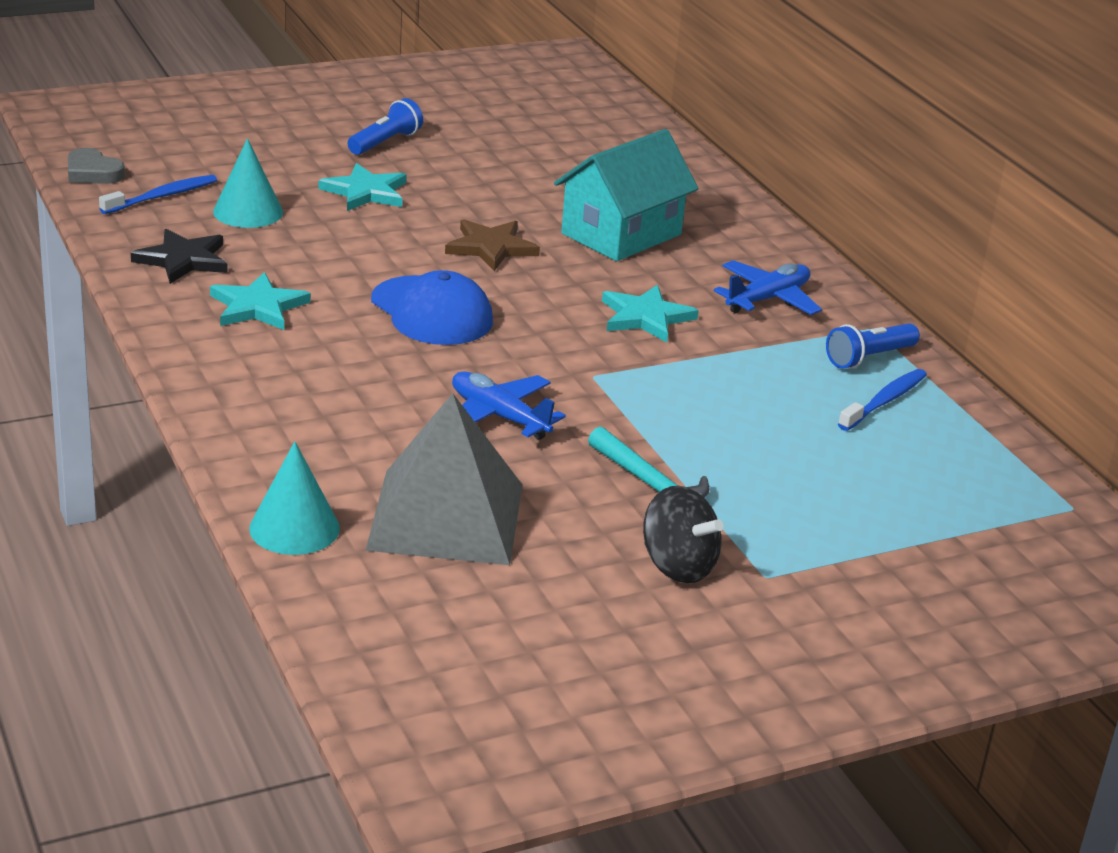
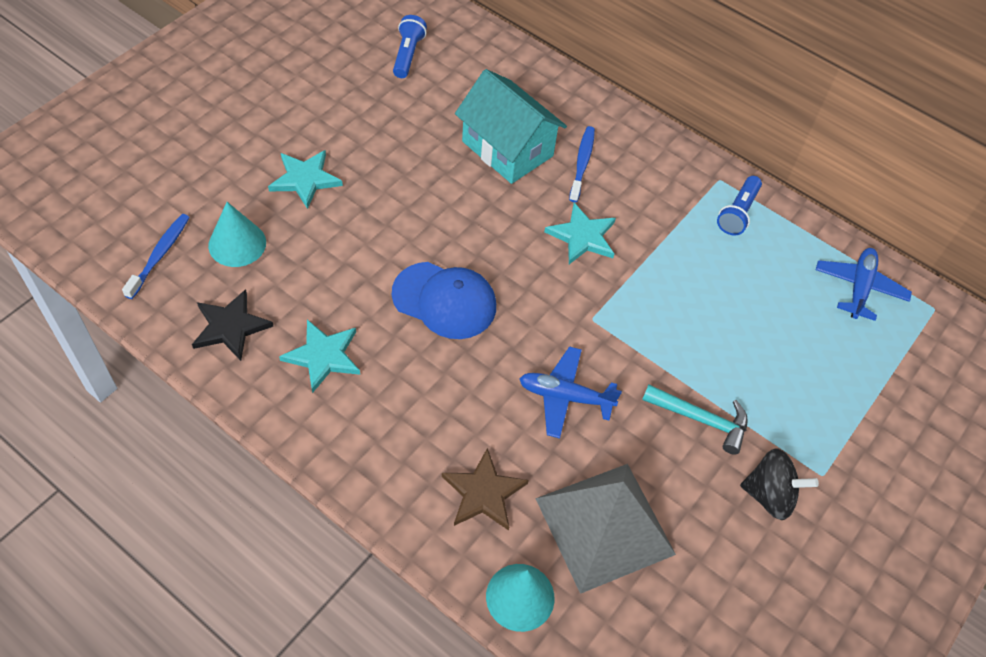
camera: 30 degrees left, 25 degrees up
grey heart [68,148,125,184] -> none
blue flashlight [348,98,423,155] -> blue flashlight moved to [393,15,427,78]
brown star [445,219,540,271] -> brown star moved to [442,448,529,531]
turquoise house [554,129,699,261] -> turquoise house turned 60 degrees counterclockwise [455,69,567,184]
blue plane [714,260,822,315] -> blue plane moved to [816,248,912,321]
blue toothbrush [838,369,927,431] -> blue toothbrush moved to [569,126,595,202]

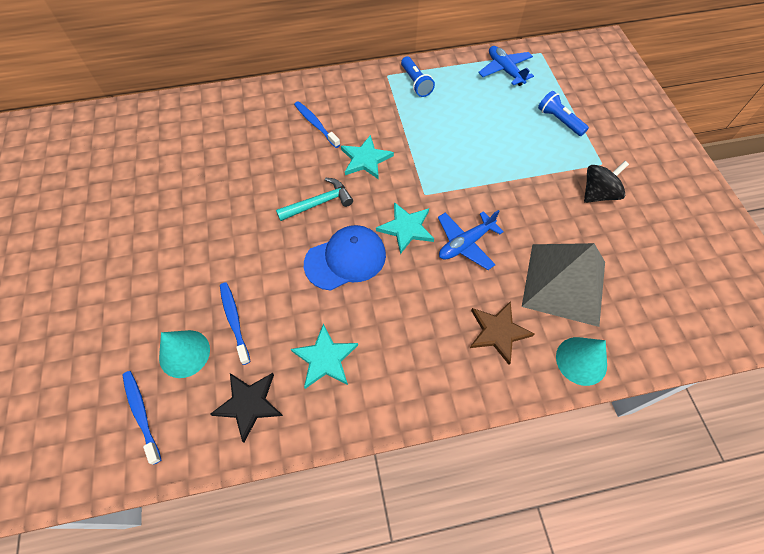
camera: 45 degrees left, 5 degrees up
turquoise star [268,150,343,209] -> turquoise star moved to [376,202,434,254]
blue flashlight [393,15,427,78] -> blue flashlight moved to [538,91,589,136]
turquoise house [455,69,567,184] -> none
turquoise hammer [642,385,748,455] -> turquoise hammer moved to [276,178,353,221]
none -> blue toothbrush [220,282,251,365]

